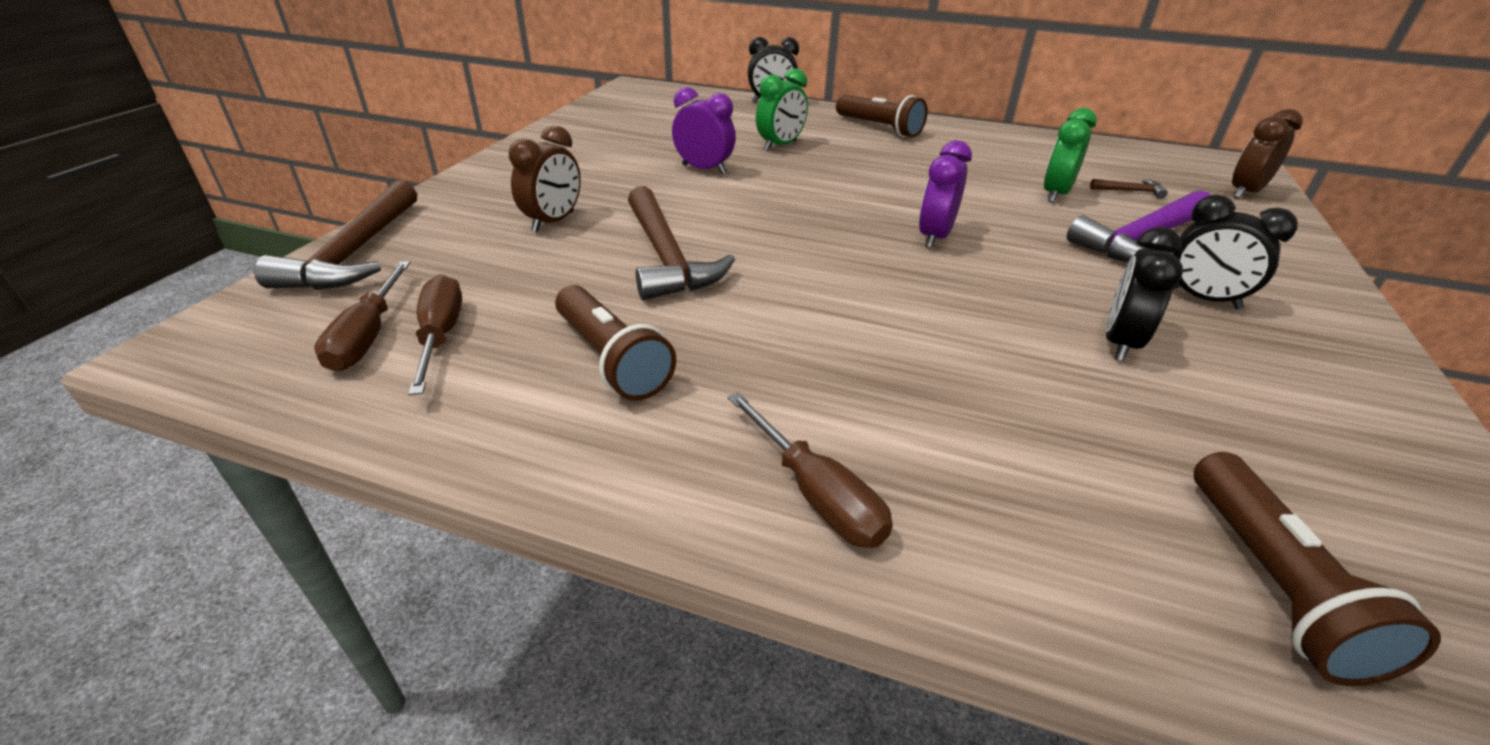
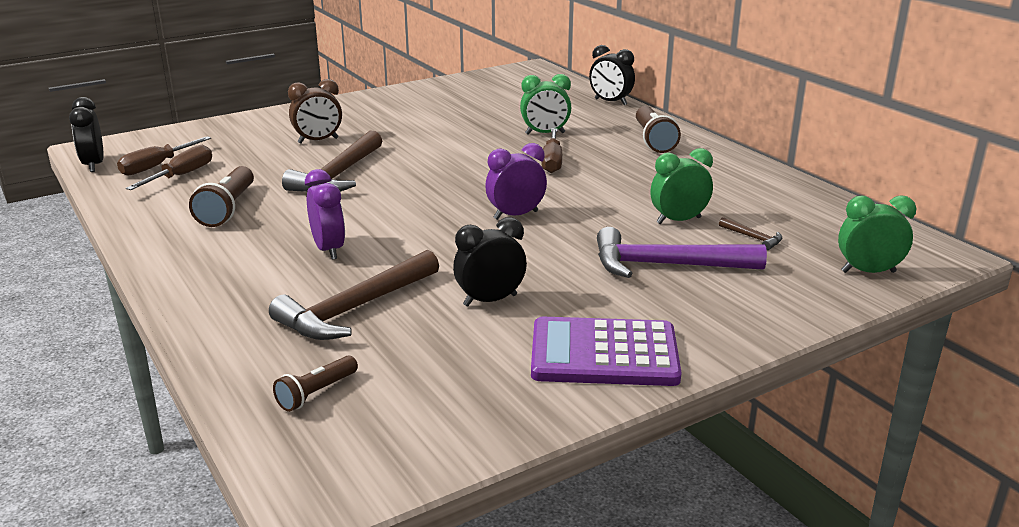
camera: 40 degrees right, 10 degrees down
brown hammer [254,180,417,290] -> brown hammer moved to [269,250,439,340]
purple clock [672,87,736,174] -> purple clock moved to [305,169,345,260]
brown screwdriver [727,392,893,548] -> brown screwdriver moved to [541,128,562,173]
black clock [1173,194,1298,309] -> black clock moved to [69,97,104,172]
brown flashlight [1194,452,1441,686] -> brown flashlight [273,356,358,412], size x0.61
brown clock [1232,109,1303,199] -> green clock [838,195,916,273]
none -> purple calculator [531,317,682,386]

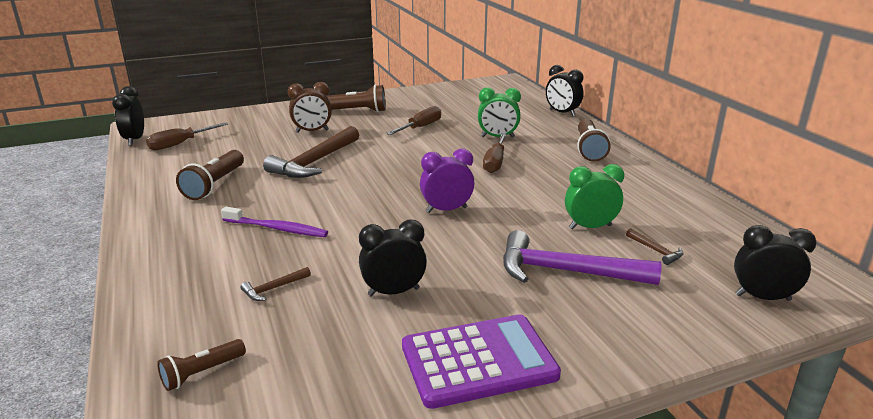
camera: 10 degrees right, 0 degrees up
brown screwdriver [126,145,212,190] -> brown screwdriver moved to [386,106,441,135]
brown hammer [269,250,439,340] -> brown hammer [240,267,311,301], size x0.43
purple clock [305,169,345,260] -> purple toothbrush [221,207,328,237]
purple calculator [531,317,682,386] -> purple calculator turned 150 degrees clockwise [402,314,561,409]
green clock [838,195,916,273] -> black clock [734,225,817,301]
none -> brown flashlight [327,85,386,112]

